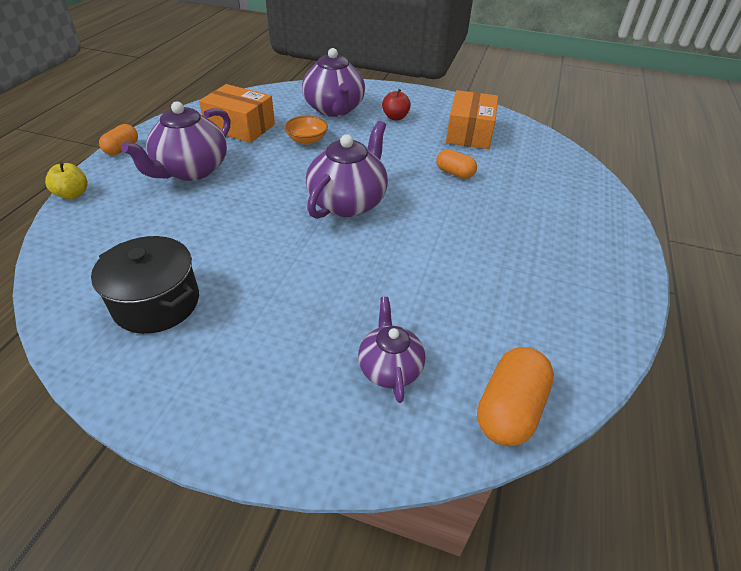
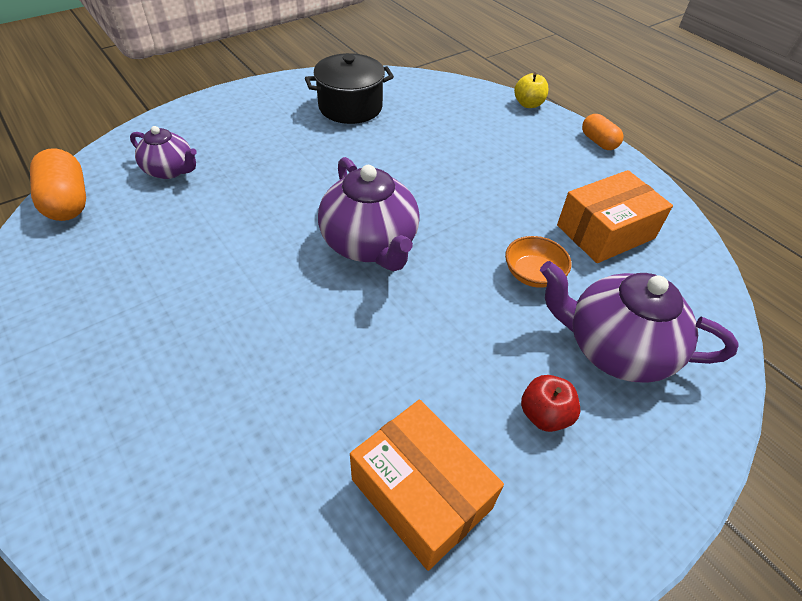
camera: 125 degrees right, 5 degrees up
purple teapot [121,101,231,181] -> none
orange capsule [436,149,477,179] -> none

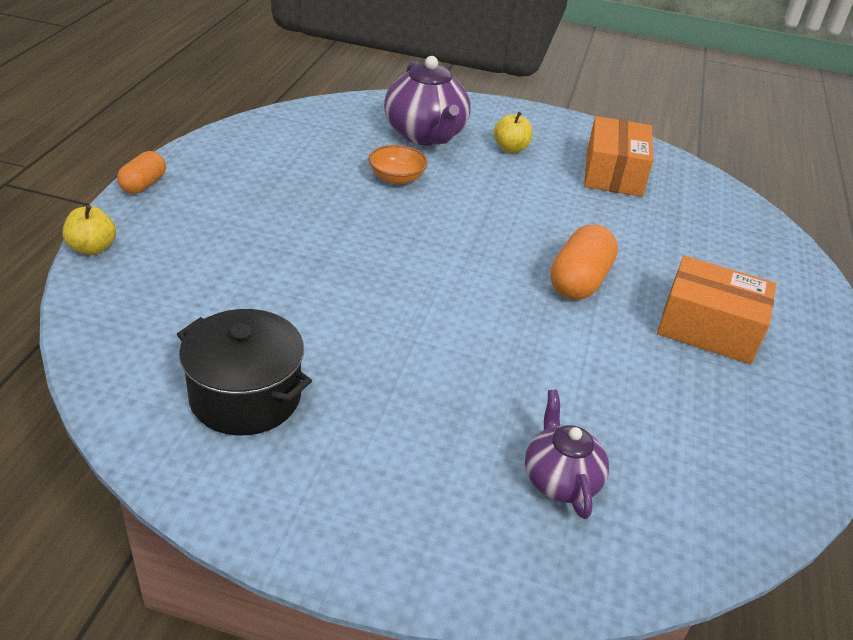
camera: 130 degrees left, 10 degrees down
orange capsule [30,148,86,221] -> orange capsule moved to [550,224,618,300]
purple teapot [318,157,420,271] -> none
red apple [521,375,580,432] -> yellow apple [494,112,533,153]
orange box [557,170,673,263] -> orange box moved to [657,256,776,364]

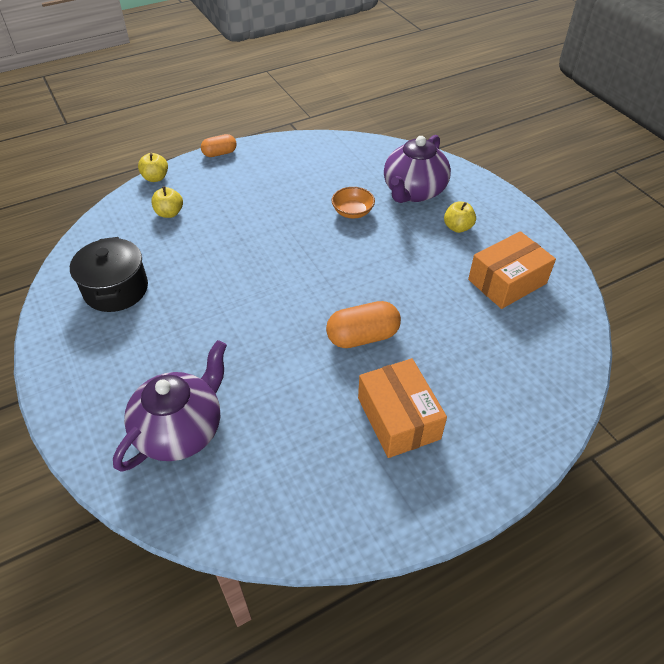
camera: 50 degrees right, 10 degrees up
purple teapot [525,390,609,519] -> purple teapot [113,340,227,472], size x1.68
none -> yellow apple [151,186,183,218]

